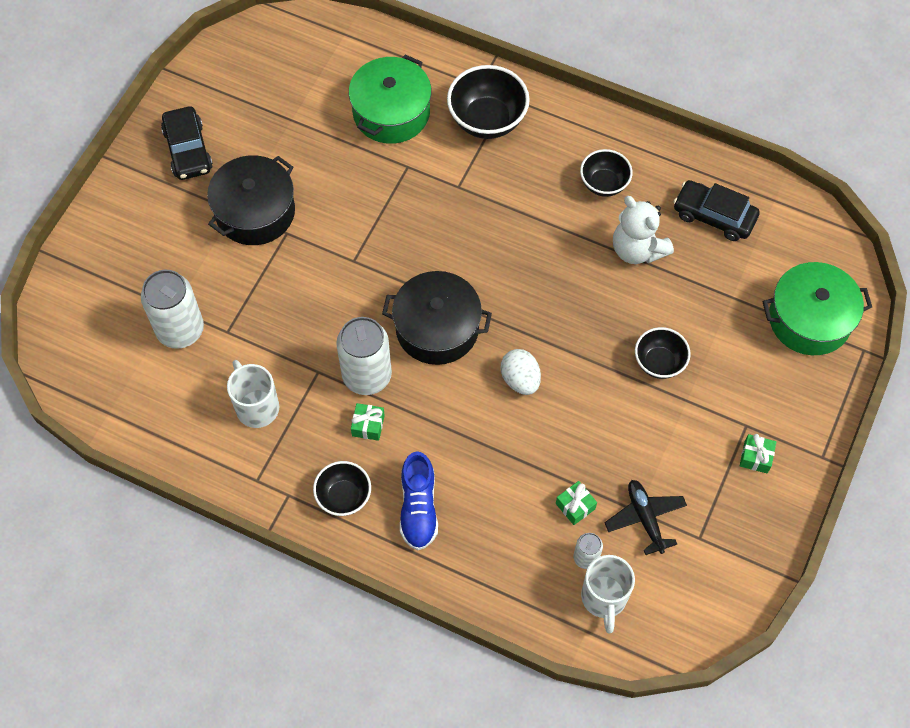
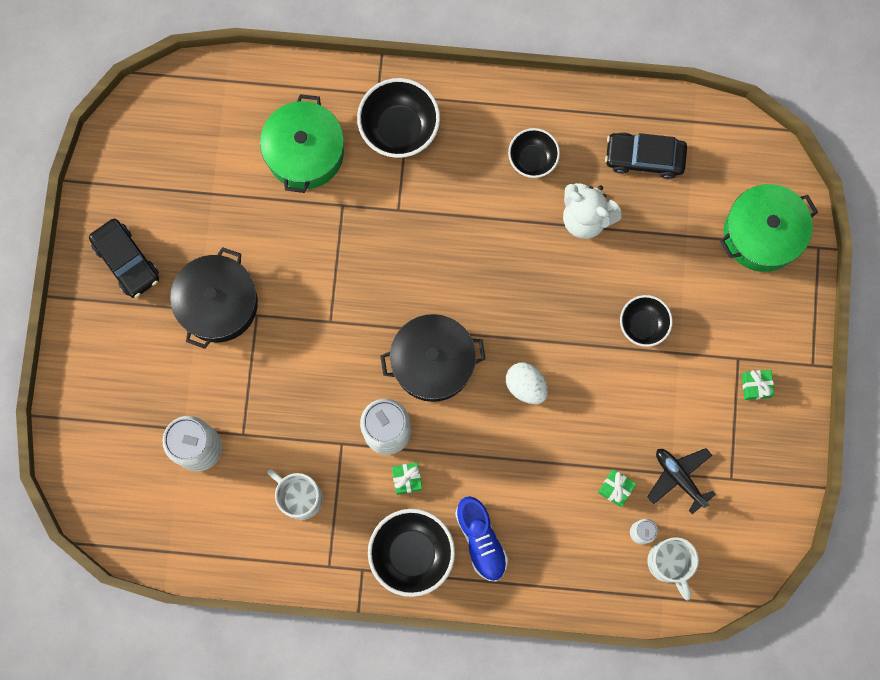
camera: 20 degrees left, 15 degrees up
black bowl [313,461,371,516] -> black bowl [368,509,455,597], size x1.60

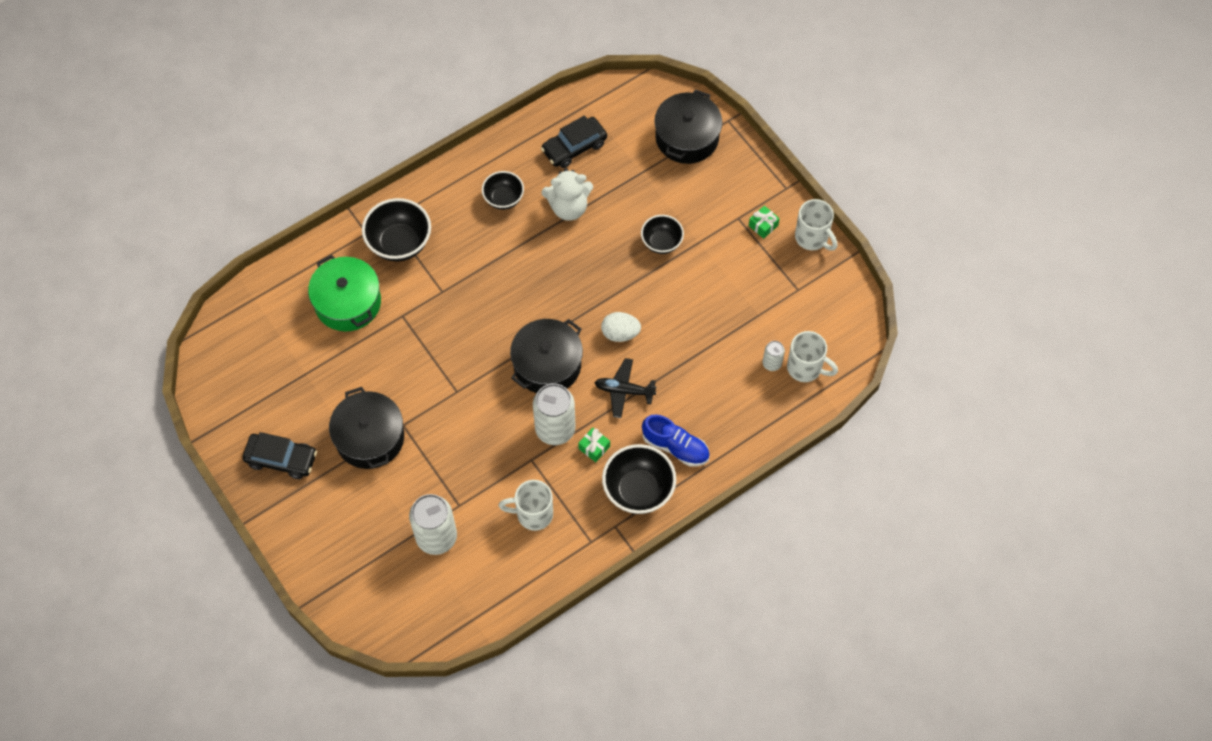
camera: 40 degrees left, 15 degrees down
green gift [598,469,636,507] -> none
black plane [647,448,716,514] -> black plane moved to [594,358,657,418]
green pot [720,184,818,272] -> black pot [654,89,722,164]
none -> white mug [795,199,837,250]

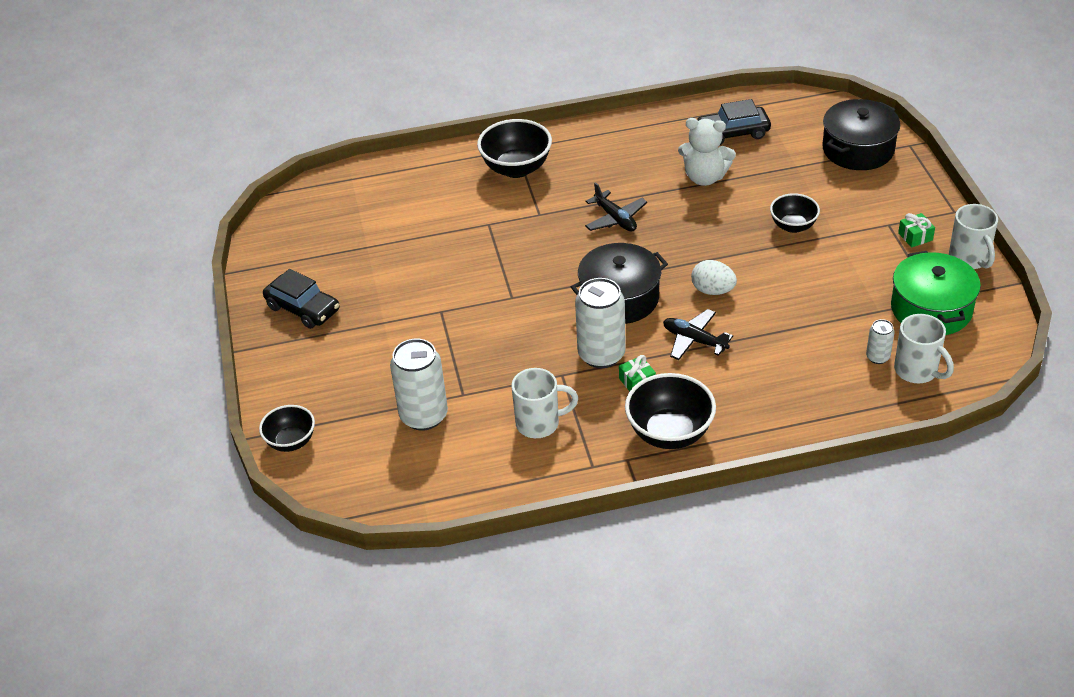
camera: 25 degrees right, 20 degrees down
green pot [308,255,381,331] -> green pot moved to [891,251,981,335]
black pot [329,387,404,469] -> none
black bowl [482,171,524,210] -> black bowl moved to [259,405,315,452]
white mug [499,480,553,531] -> white mug turned 150 degrees clockwise [512,368,578,438]
blue shoe [642,415,710,467] -> none
none -> black plane [585,182,647,231]

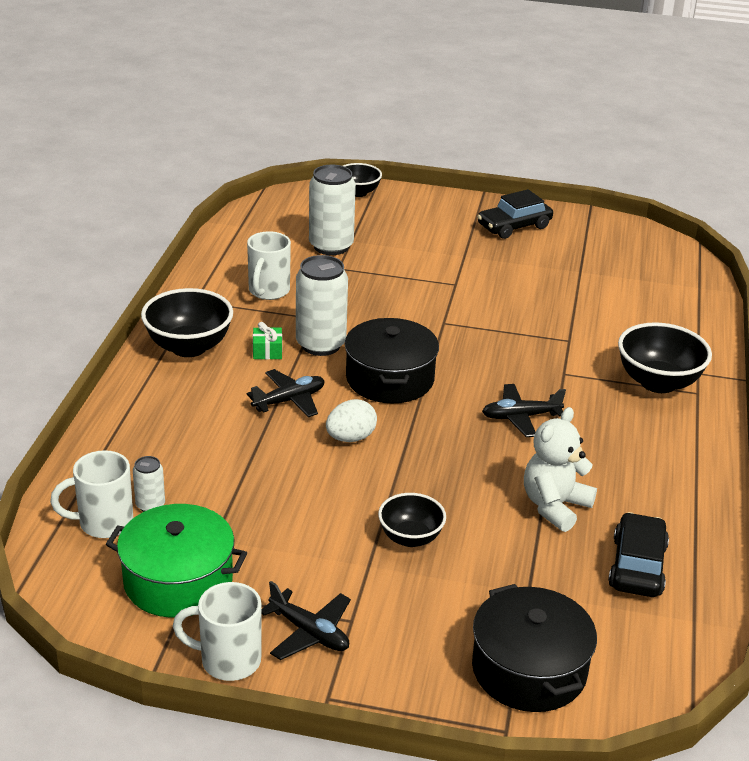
camera: 110 degrees right, 10 degrees down
green gift [898,213,935,247] -> black plane [261,581,351,660]

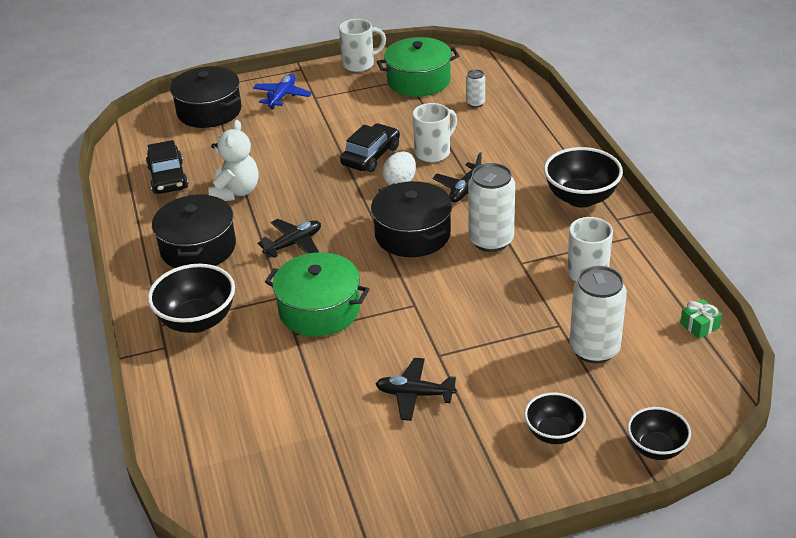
camera: 155 degrees right, 5 degrees up
white mug [50,450,133,538] -> white mug moved to [412,103,457,162]
green gift [253,322,282,360] -> green gift moved to [680,299,722,339]
black plane [261,581,351,660] -> black plane moved to [376,358,456,421]
black bowl [378,493,446,547] -> black bowl moved to [524,393,586,444]
black car [477,189,553,239] -> black car moved to [340,123,400,172]
none -> black pot [152,194,236,268]
none -> blue plane [253,74,312,110]
none -> green pot [265,252,369,336]

